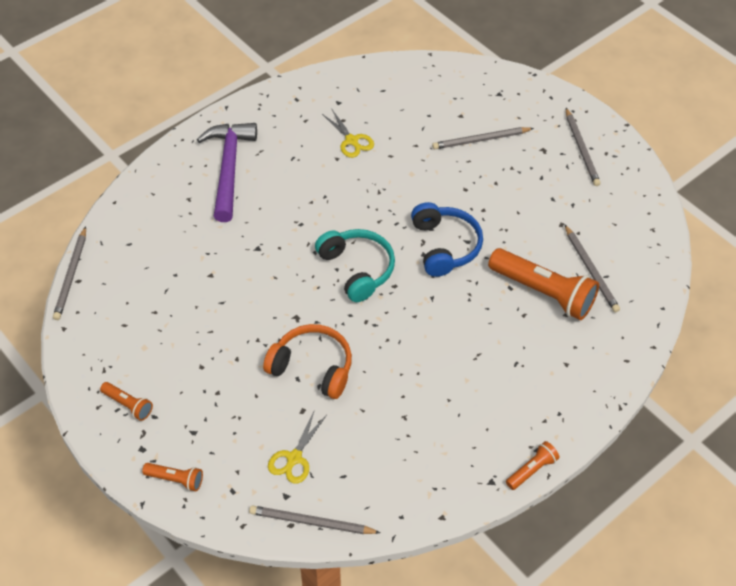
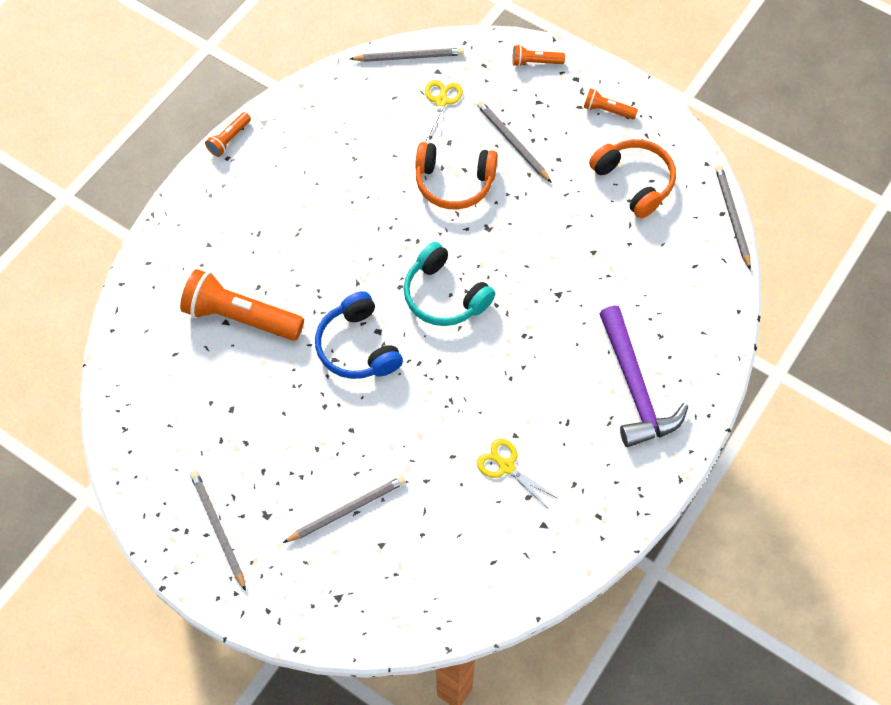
camera: 165 degrees right, 10 degrees up
grey pencil [565,225,620,312] -> grey pencil moved to [477,101,552,183]
none -> orange headphones [589,139,676,218]

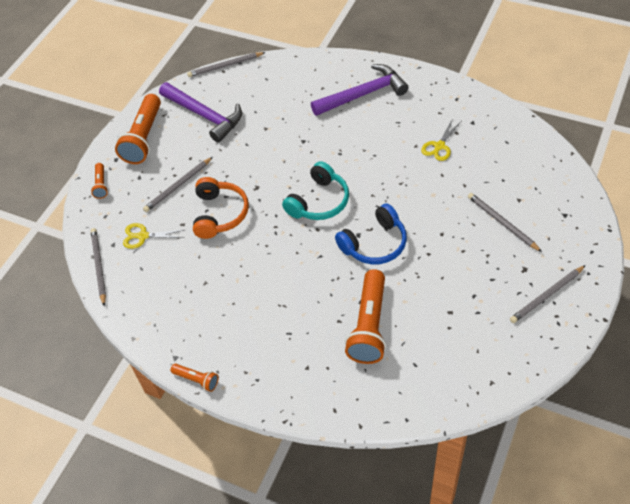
camera: 95 degrees left, 10 degrees down
orange flashlight [584,88,638,119] -> orange flashlight [115,94,161,164], size x2.07
orange headphones [589,139,676,218] -> purple hammer [159,82,242,143]

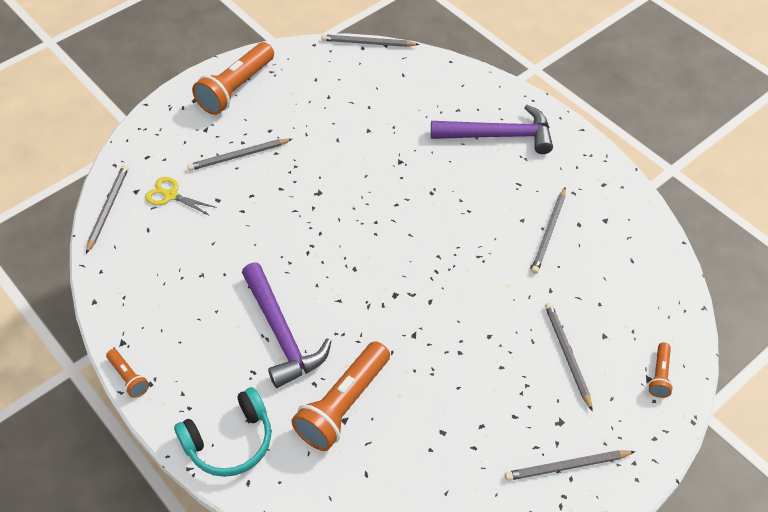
camera: 20 degrees right, 0 degrees up
orange flashlight [91,163,108,199] -> orange flashlight moved to [648,342,673,398]
purple hammer [159,82,242,143] -> purple hammer moved to [242,262,332,388]
orange headphones [193,177,249,239] -> none
turquoise headphones [282,161,349,220] -> turquoise headphones moved to [174,387,271,477]
blue headphones [335,203,407,264] -> none
yellow scissors [421,118,461,161] -> grey pencil [531,187,566,274]

